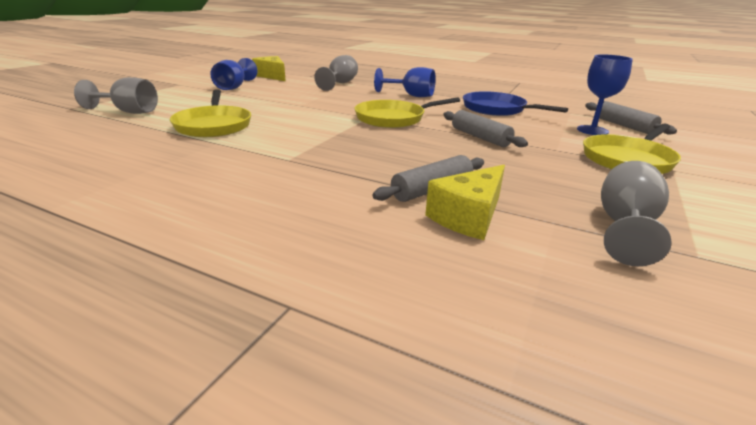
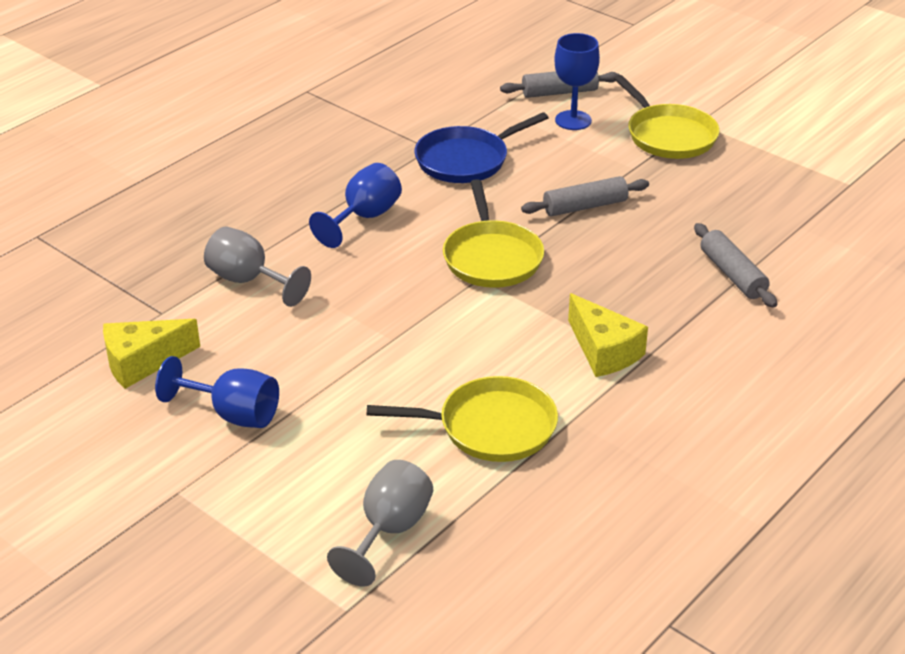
camera: 75 degrees left, 10 degrees up
yellow cheese [425,165,505,240] -> yellow cheese moved to [568,293,648,377]
grey goblet [601,161,672,266] -> none

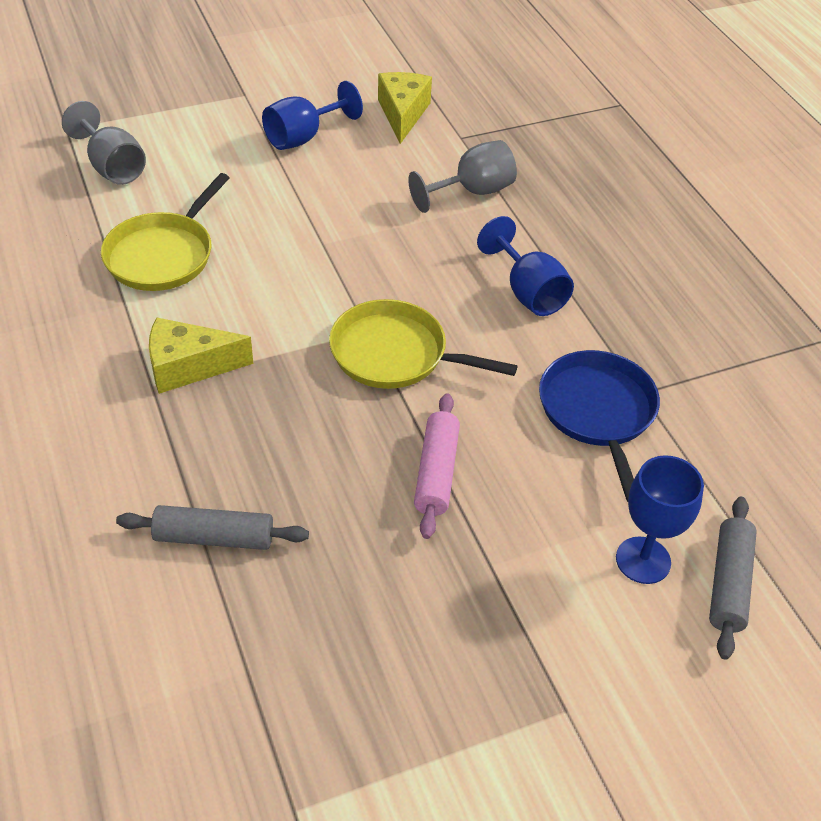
camera: 115 degrees right, 10 degrees up
grey rolling pin [521,176,649,217] -> pink rolling pin [414,393,460,539]
yellow pan [614,75,720,159] -> none

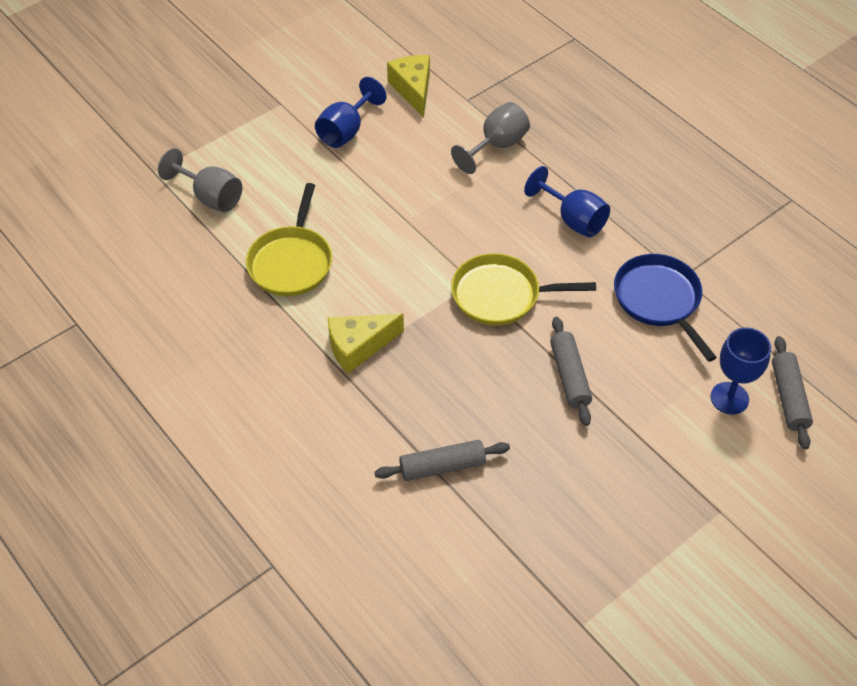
camera: 15 degrees left, 5 degrees up
pink rolling pin [414,393,460,539] -> grey rolling pin [550,317,592,426]

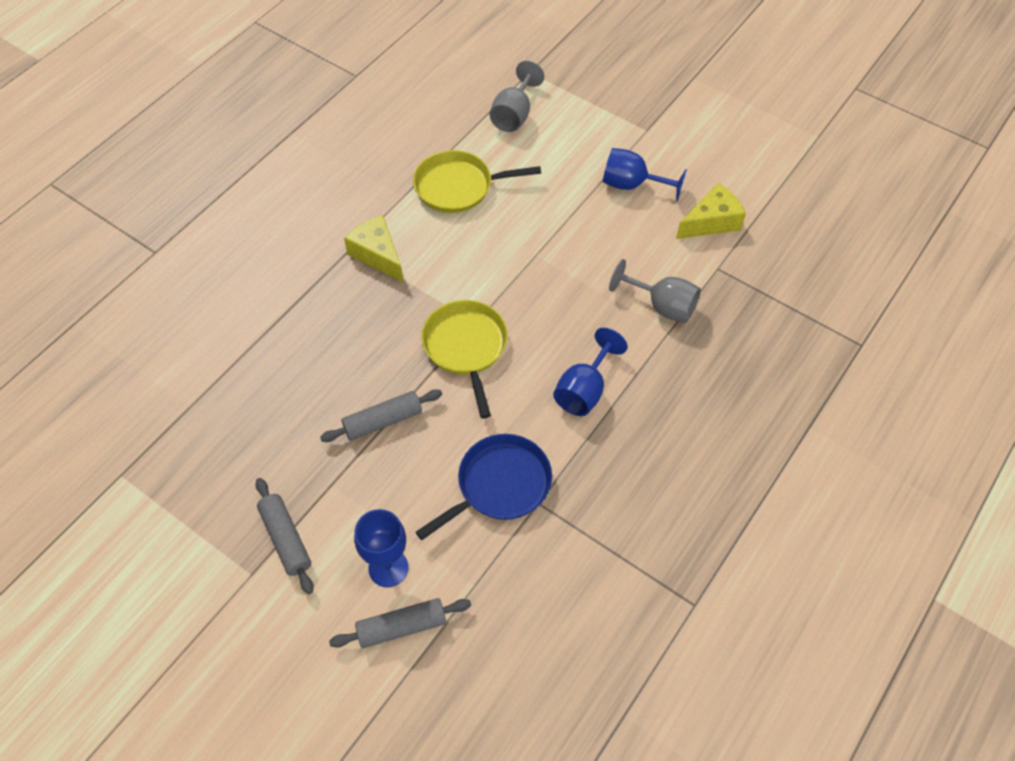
camera: 75 degrees right, 5 degrees up
grey rolling pin [374,440,510,481] -> grey rolling pin moved to [256,478,314,594]

